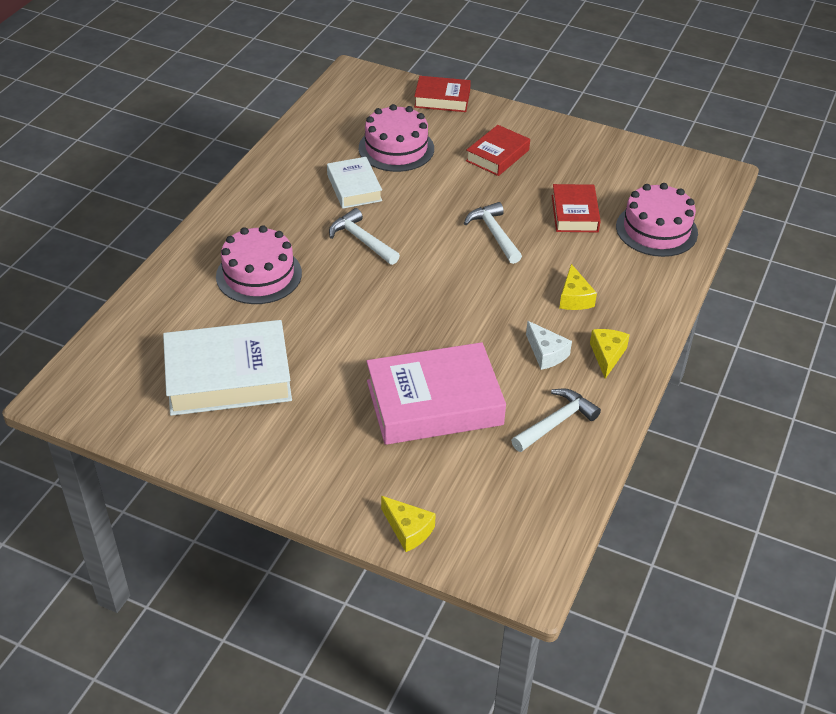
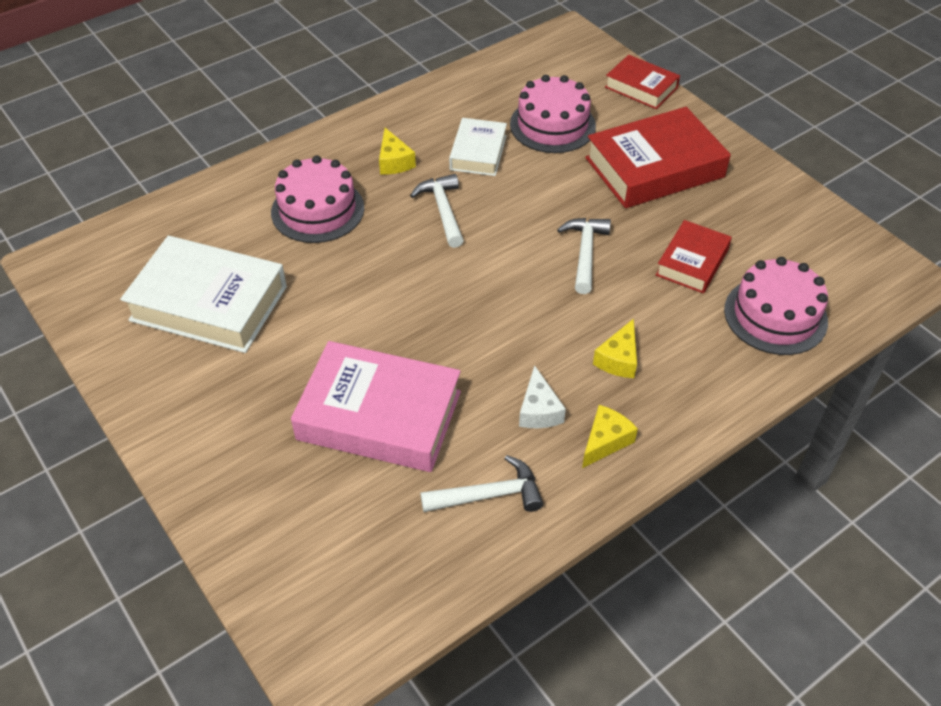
camera: 30 degrees right, 5 degrees up
yellow cheese [381,496,436,552] -> yellow cheese moved to [379,128,416,175]
red book [466,125,530,176] -> red book [585,107,731,208], size x1.77

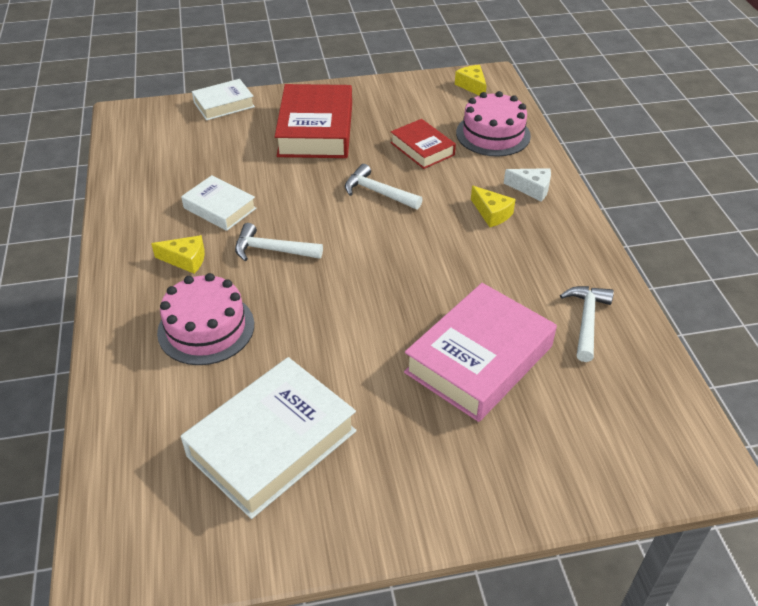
camera: 65 degrees left, 5 degrees down
pink cake [510,75,596,153] -> none
white cheese [519,365,566,428] -> white cheese moved to [504,168,551,201]
yellow cheese [582,405,638,468] -> yellow cheese moved to [455,65,487,96]
red book [605,55,680,109] -> white book [192,79,255,120]

